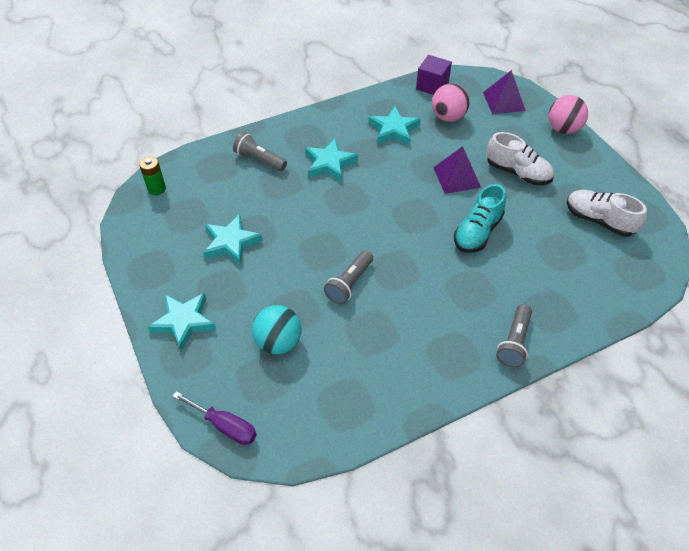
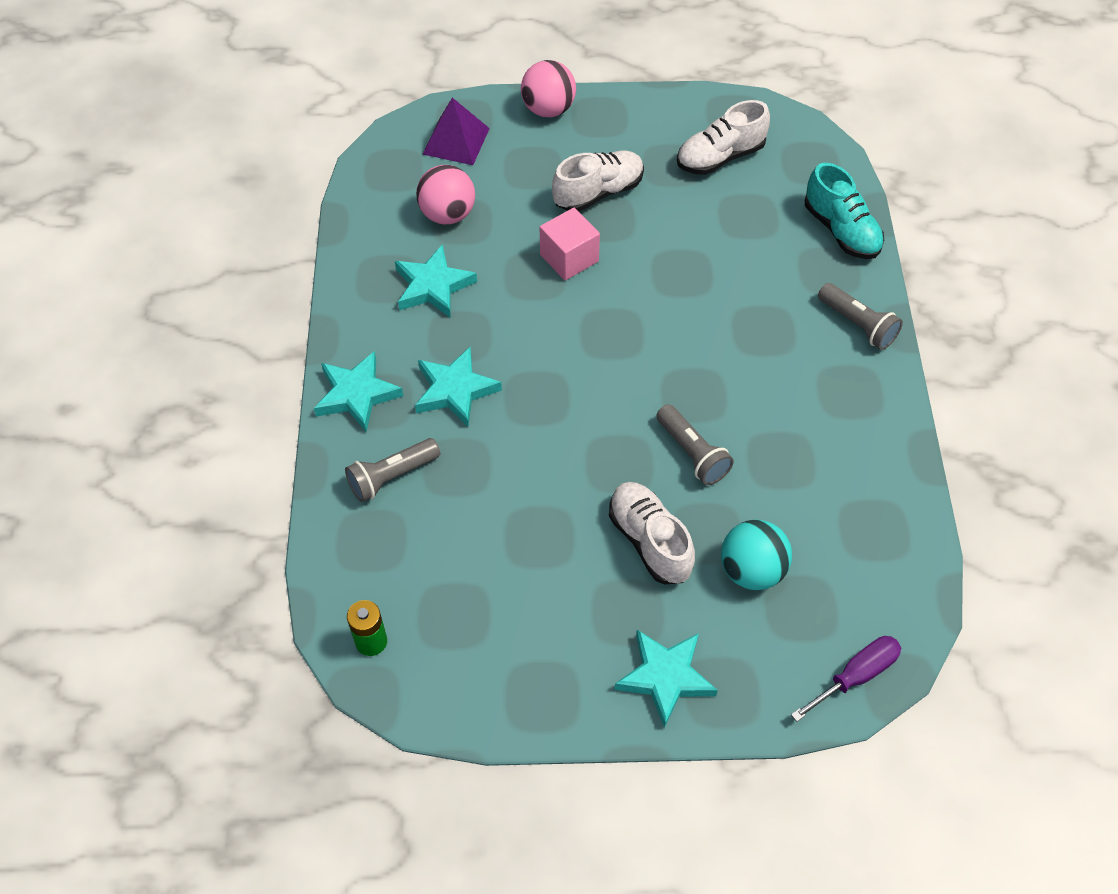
camera: 65 degrees left, 5 degrees up
turquoise star [204,214,263,265] -> turquoise star moved to [314,351,403,432]
purple cube [416,55,452,95] -> none
purple pyramid [433,146,481,194] -> pink cube [540,207,600,280]
turquoise shoe [454,184,506,253] -> turquoise shoe moved to [805,163,884,259]
none -> white shoe [609,482,695,584]

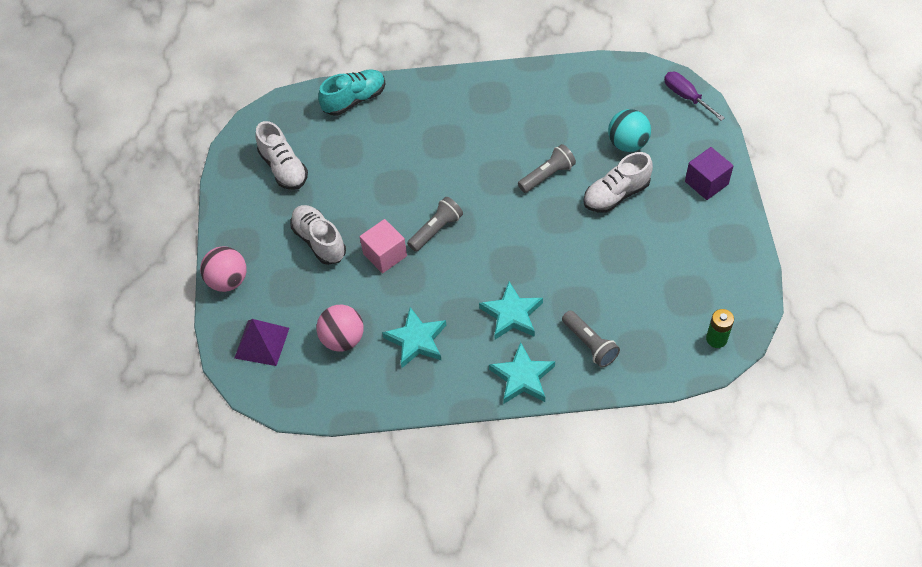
camera: 90 degrees left, 0 degrees up
turquoise star [615,630,718,728] -> purple cube [685,147,734,200]
grey flashlight [818,283,903,350] -> grey flashlight moved to [407,197,463,252]

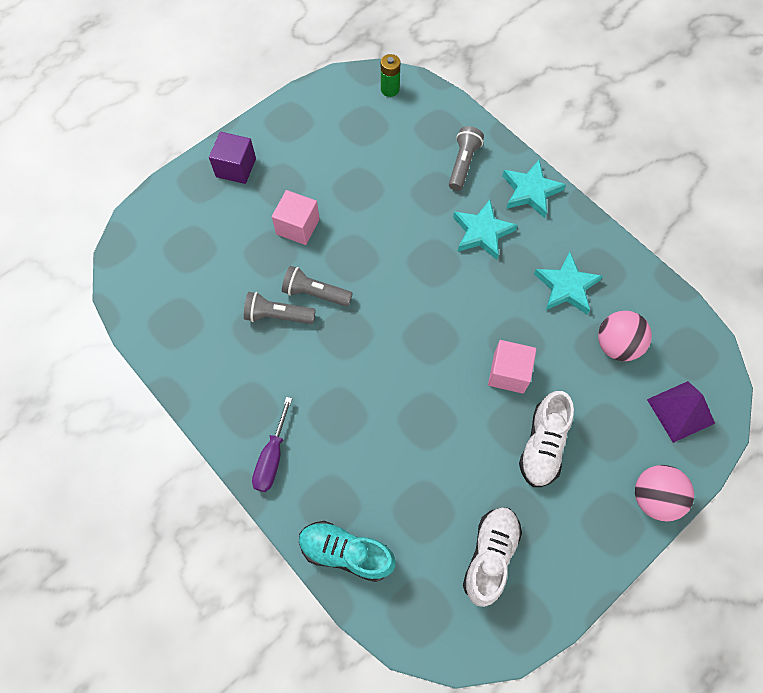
camera: 130 degrees left, 10 degrees up
grey flashlight [407,197,463,252] -> grey flashlight moved to [244,292,316,324]
white shoe [583,152,653,213] -> pink cube [272,190,320,245]
turquoise ball [608,109,651,152] -> none
purple screwdriver [664,72,725,121] -> purple screwdriver moved to [252,397,292,492]

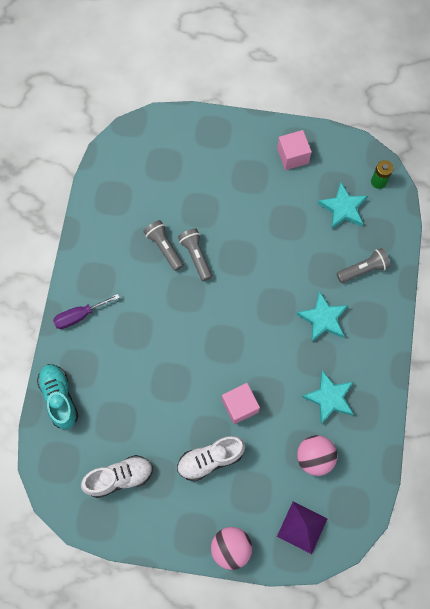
camera: 50 degrees right, 5 degrees up
purple cube [209,132,256,184] -> none
pink cube [272,190,320,245] -> pink cube moved to [277,130,312,170]
turquoise star [502,160,566,218] -> turquoise star moved to [318,182,368,230]

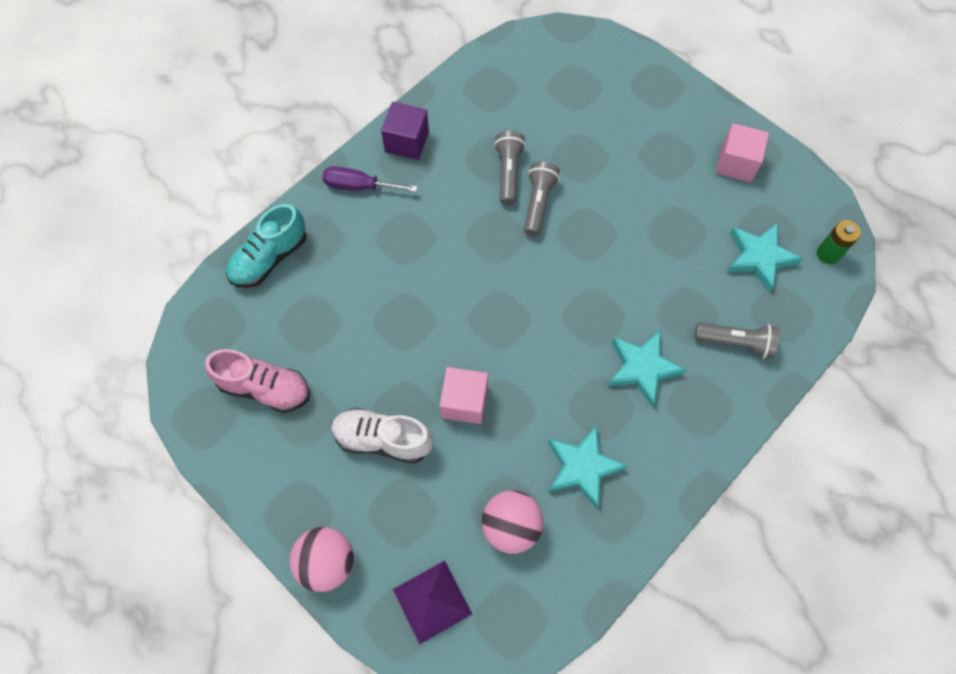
camera: 35 degrees right, 5 degrees down
turquoise shoe [37,364,78,430] -> turquoise shoe turned 150 degrees counterclockwise [226,204,307,288]
white shoe [81,455,153,498] -> pink shoe [205,349,310,413]
none -> purple cube [381,102,429,160]

